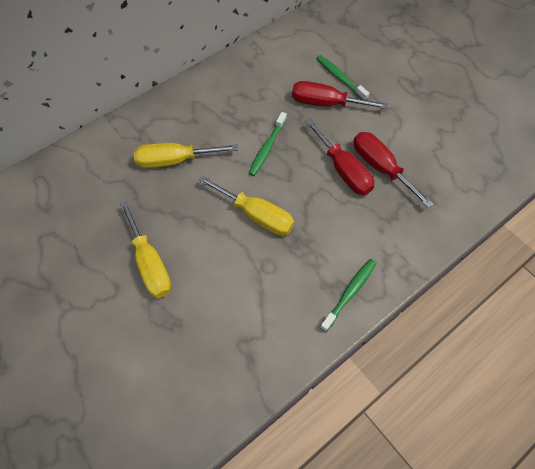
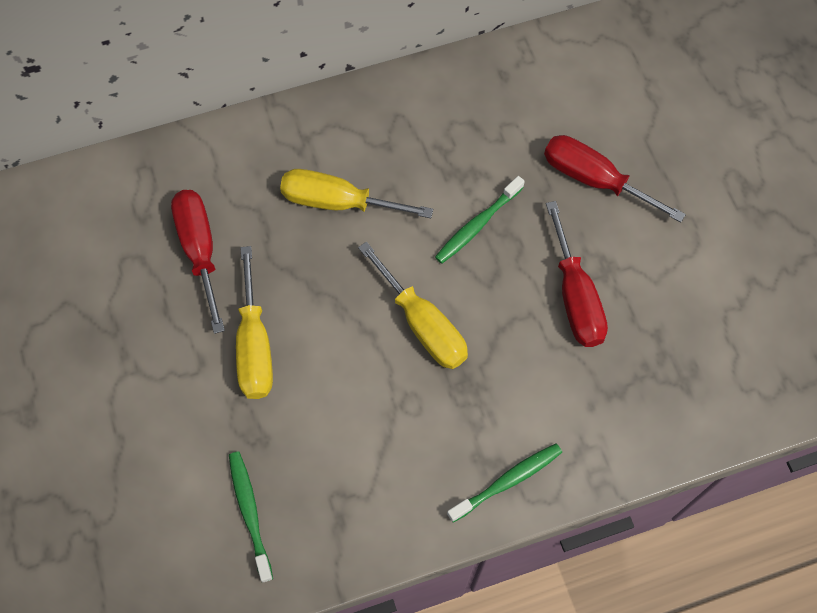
camera: 20 degrees right, 5 degrees up
green toothbrush [316,55,369,100] -> green toothbrush moved to [229,451,273,583]
red screwdriver [353,132,434,208] -> red screwdriver moved to [171,190,225,334]

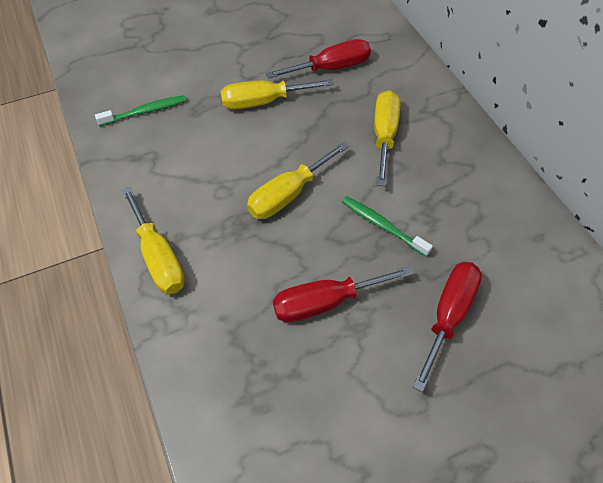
camera: 85 degrees right, 10 degrees down
green toothbrush [447,444,562,523] -> yellow screwdriver [122,187,185,294]

